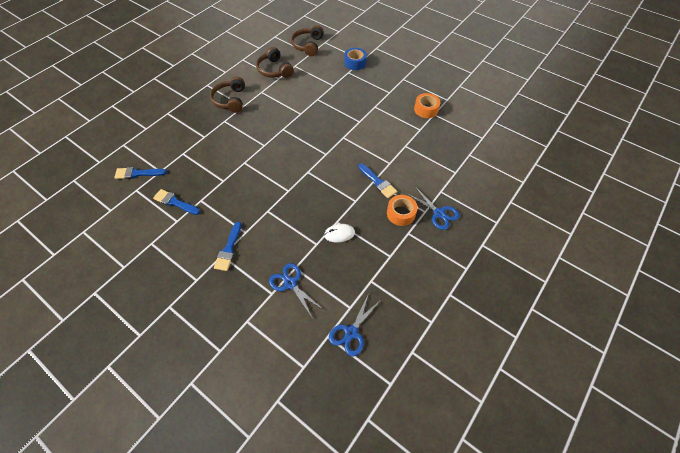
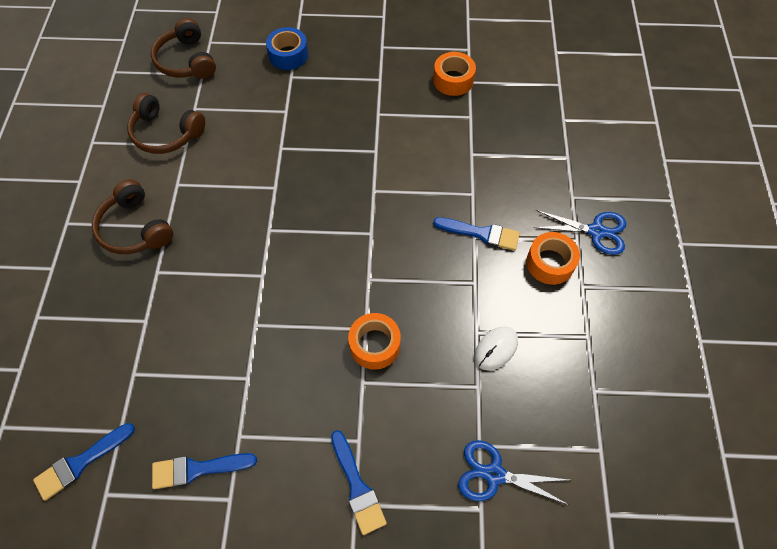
camera: 35 degrees left, 5 degrees up
blue scissors [329,293,381,357] -> none
none -> orange tape [348,313,401,370]

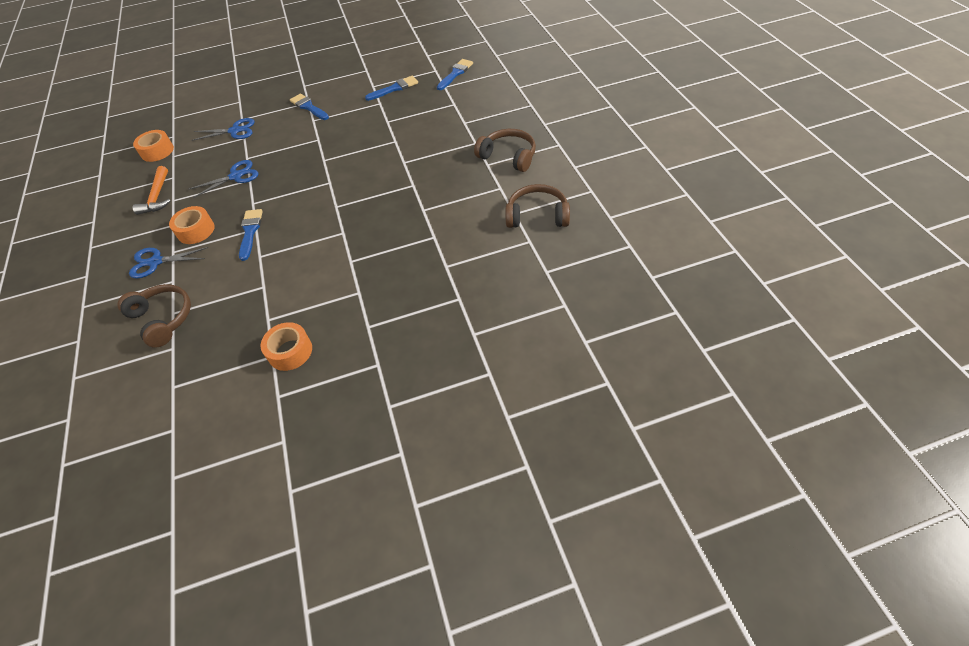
camera: 165 degrees right, 10 degrees down
brown headphones [151,18,216,79] -> brown headphones moved to [117,284,191,348]
blue tape [266,27,309,70] -> none
orange tape [348,313,401,370] -> orange tape moved to [133,130,174,162]
blue brush [433,217,520,251] -> blue brush turned 90 degrees clockwise [239,209,263,261]
white mouse [474,327,518,370] -> blue scissors [189,160,258,198]
none -> orange hammer [133,166,171,215]

